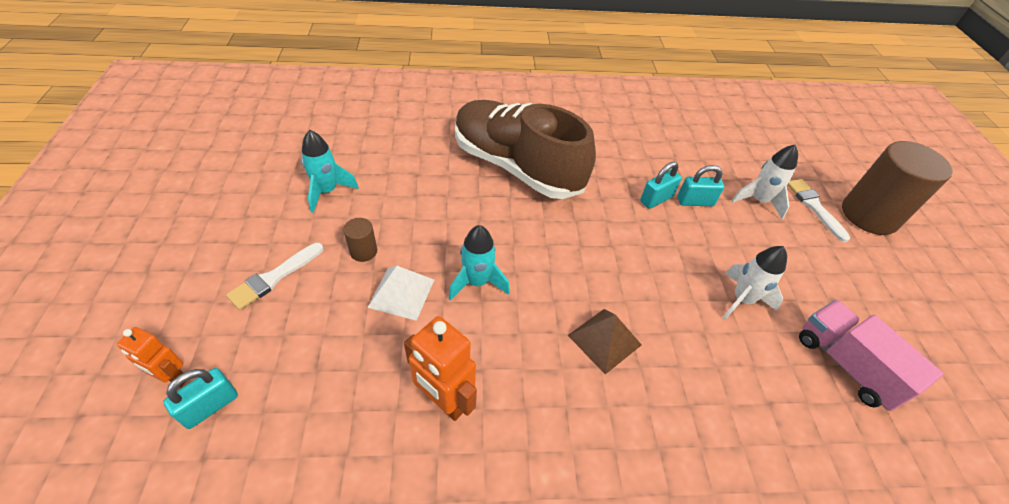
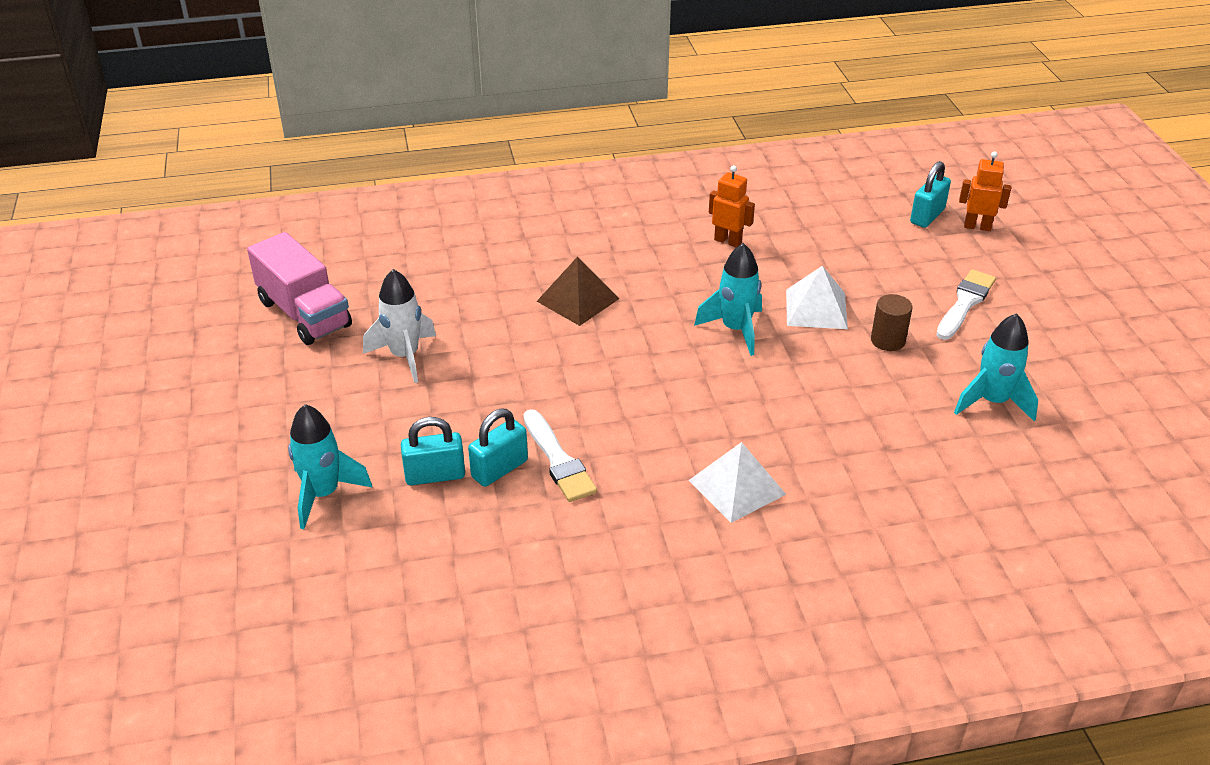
camera: 175 degrees right, 10 degrees down
orange robot [404,316,477,421] -> orange robot [709,165,755,247], size x0.62
brown shoe [455,100,596,199] -> white pyramid [689,442,786,523]
white rocket [731,145,798,219] -> turquoise rocket [288,404,372,529]
white brush [787,179,850,242] -> white brush moved to [523,409,597,502]
brown cylinder [842,141,953,235] -> none

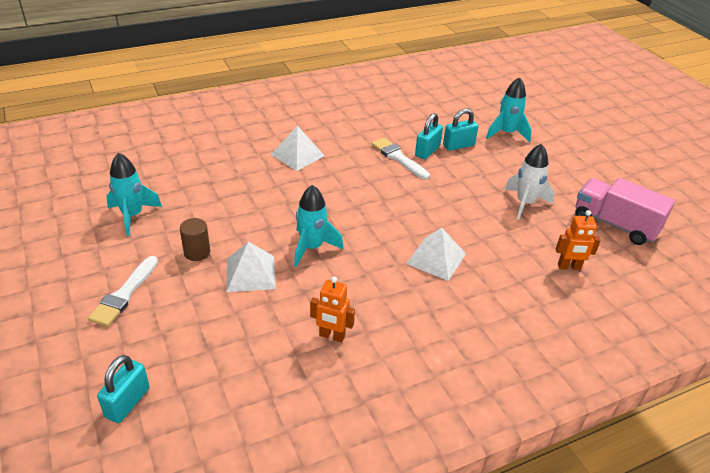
camera: 165 degrees right, 0 degrees up
brown pyramid [537,257,619,326] -> white pyramid [406,228,466,281]
orange robot [959,151,1011,231] -> orange robot moved to [556,210,601,270]

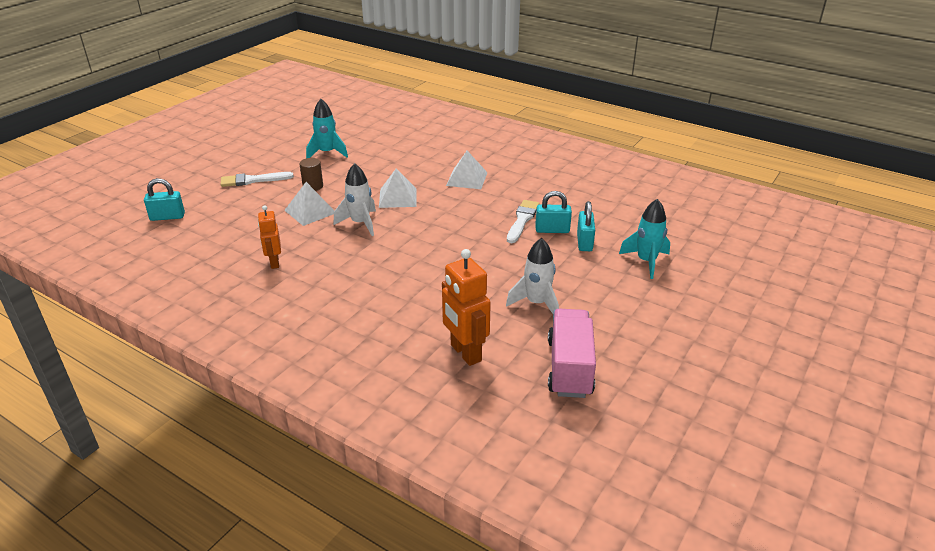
camera: 60 degrees right, 5 degrees down
turquoise rocket [294,185,344,267] -> white rocket [333,163,376,236]
white pyramid [406,228,466,281] -> white pyramid moved to [379,169,417,208]
turquoise padlock [443,109,478,151] -> turquoise padlock turned 60 degrees clockwise [577,201,595,251]
orange robot [556,210,601,270] -> orange robot [442,249,491,366], size x1.61

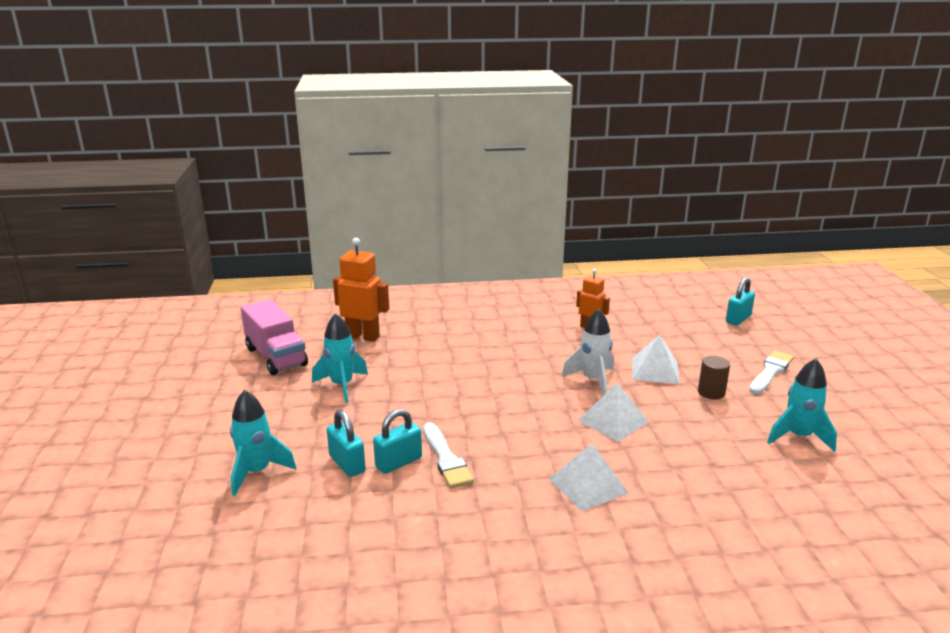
camera: 140 degrees right, 10 degrees down
white rocket [506,238,559,314] -> turquoise rocket [312,313,368,403]

